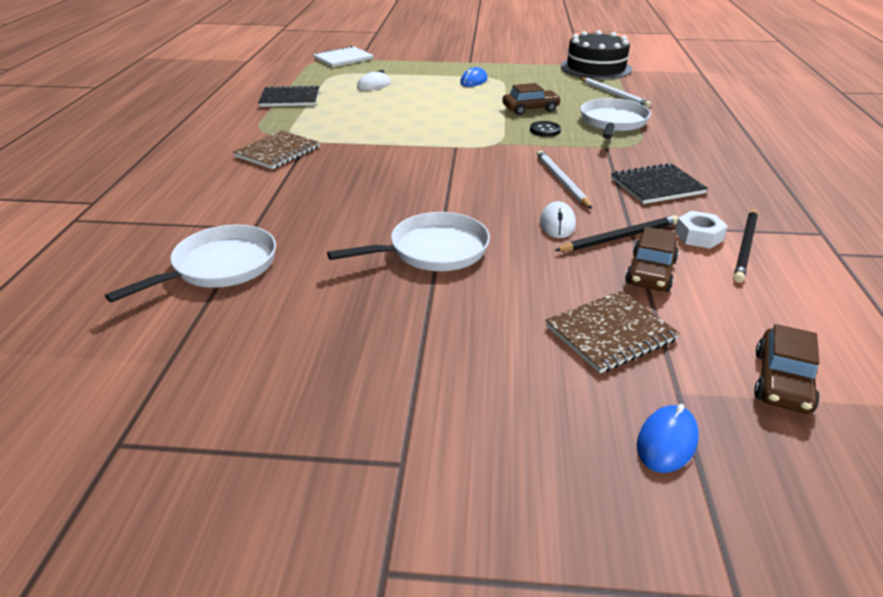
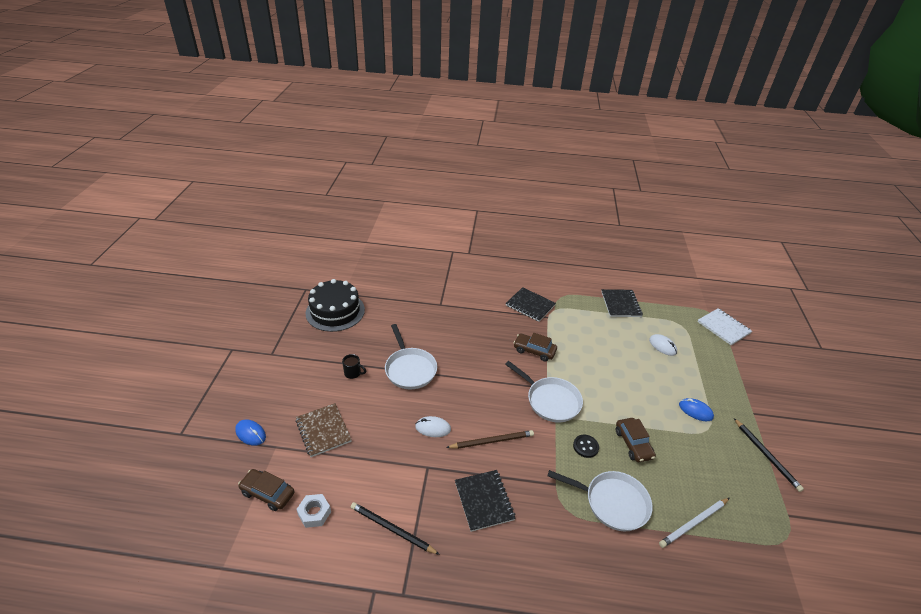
camera: 90 degrees right, 5 degrees up
white pan [105,224,276,303] -> white pan moved to [505,361,583,422]
brown notebook [233,130,320,169] -> black notebook [506,287,556,322]
white pencil [537,150,592,209] -> brown pencil [446,430,534,449]
black pencil [554,215,679,252] -> black pencil moved to [734,418,804,492]
black cake [561,30,632,79] -> black cake moved to [305,279,365,332]
brown car [625,227,679,292] -> brown car moved to [514,333,557,362]
white nut [675,211,728,249] -> white nut moved to [296,494,331,528]
none -> black mug [342,354,366,379]

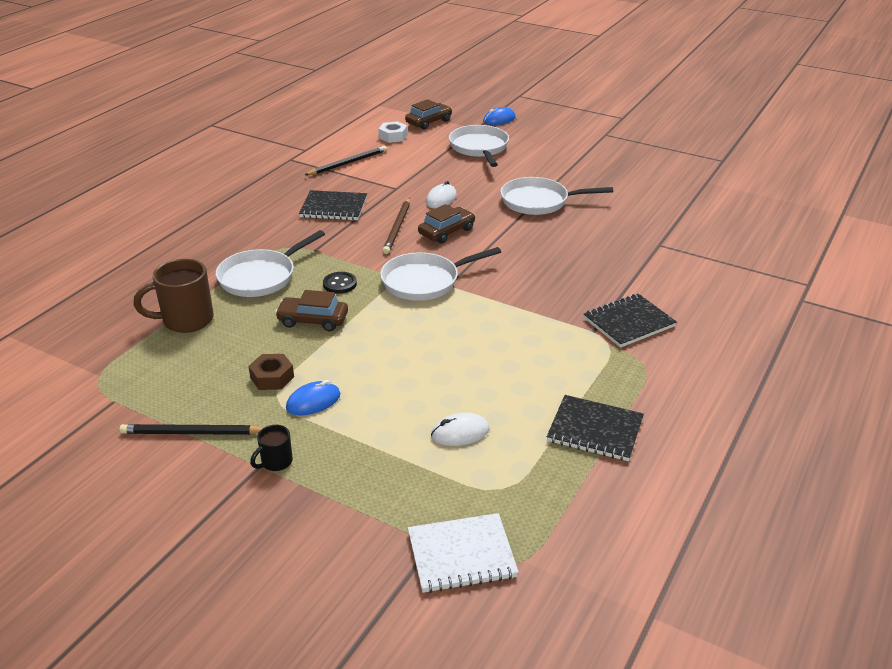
camera: 115 degrees right, 5 degrees down
brown notebook [295,403,352,457] -> white pan [449,125,509,167]
black cake [305,279,365,332] -> none
black mug [342,354,366,379] -> black mug moved to [250,425,293,471]
brown car [514,333,557,362] -> brown car moved to [418,204,475,244]
white pencil [659,498,729,548] -> brown mug [134,259,214,333]
none -> brown nut [248,354,294,390]

